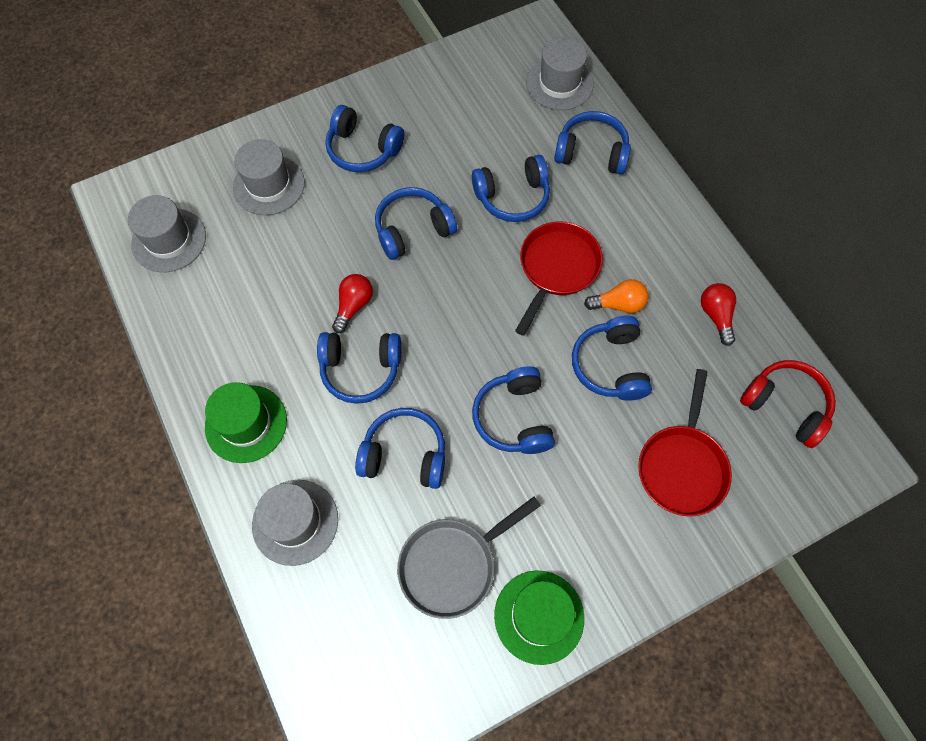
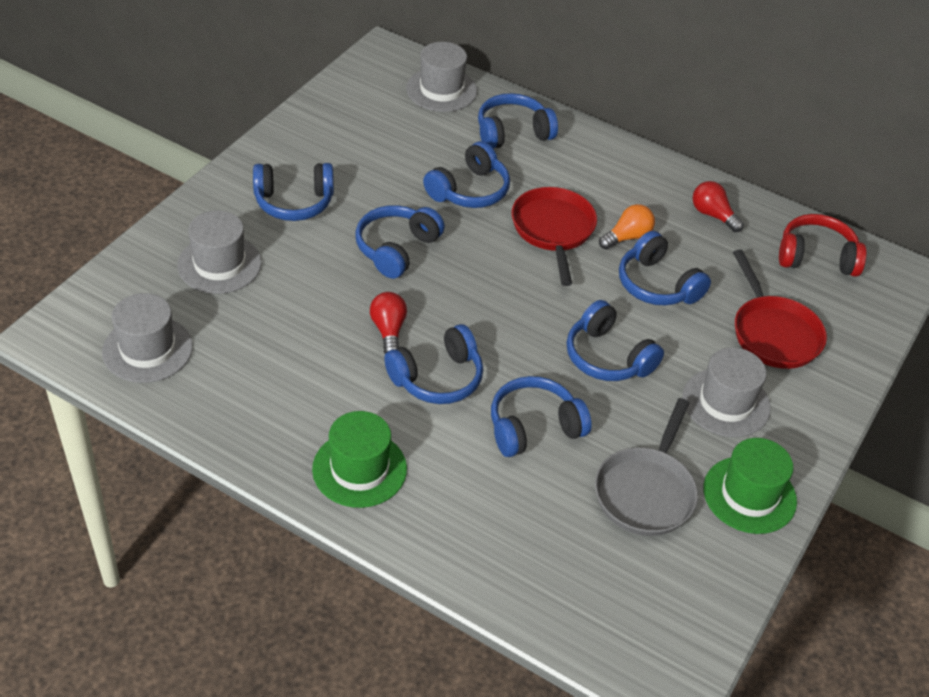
camera: 35 degrees left, 20 degrees down
grey hat [252,480,338,566] -> grey hat moved to [683,347,771,437]

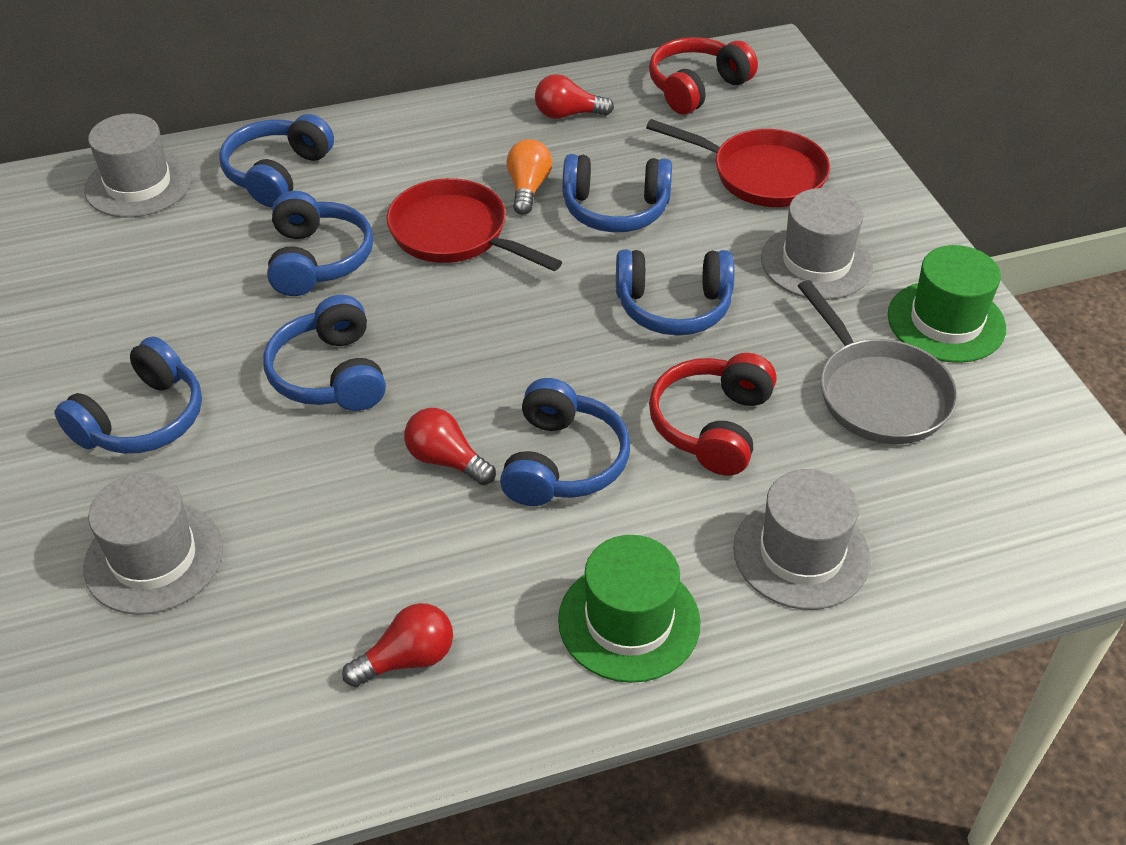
camera: 45 degrees left, 0 degrees up
grey hat [102,293,193,383] -> grey hat moved to [733,469,871,610]
blue headphones [491,376,592,457] -> red headphones [649,353,777,475]
none -> red light bulb [342,603,453,687]

